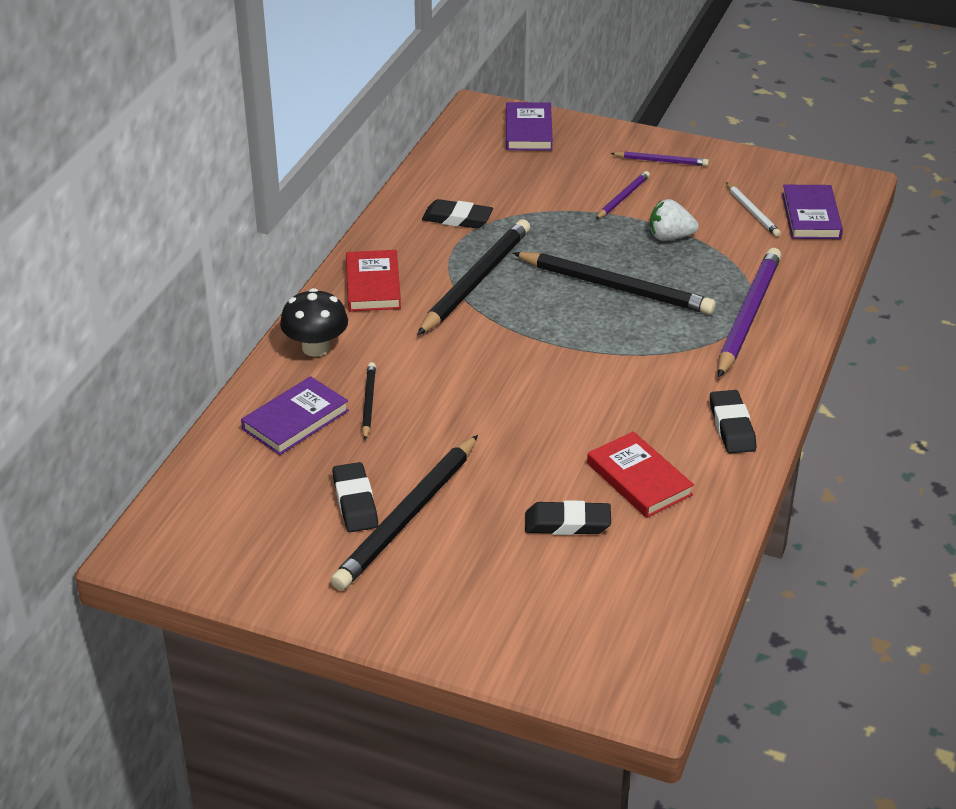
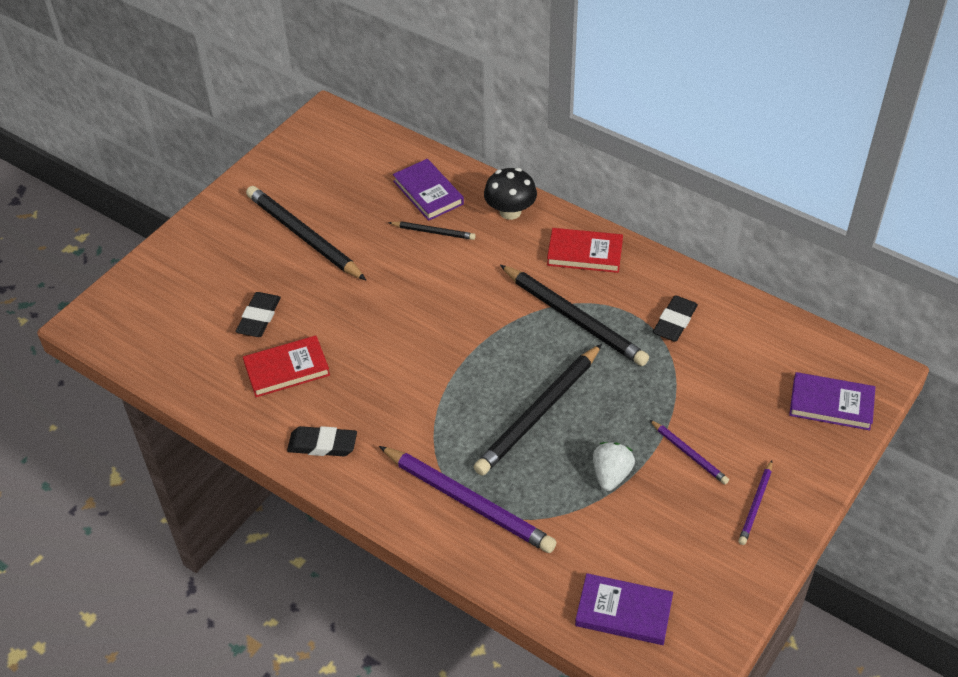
camera: 105 degrees right, 10 degrees up
black eraser [332,462,378,532] -> none
white pencil [726,182,781,237] -> none

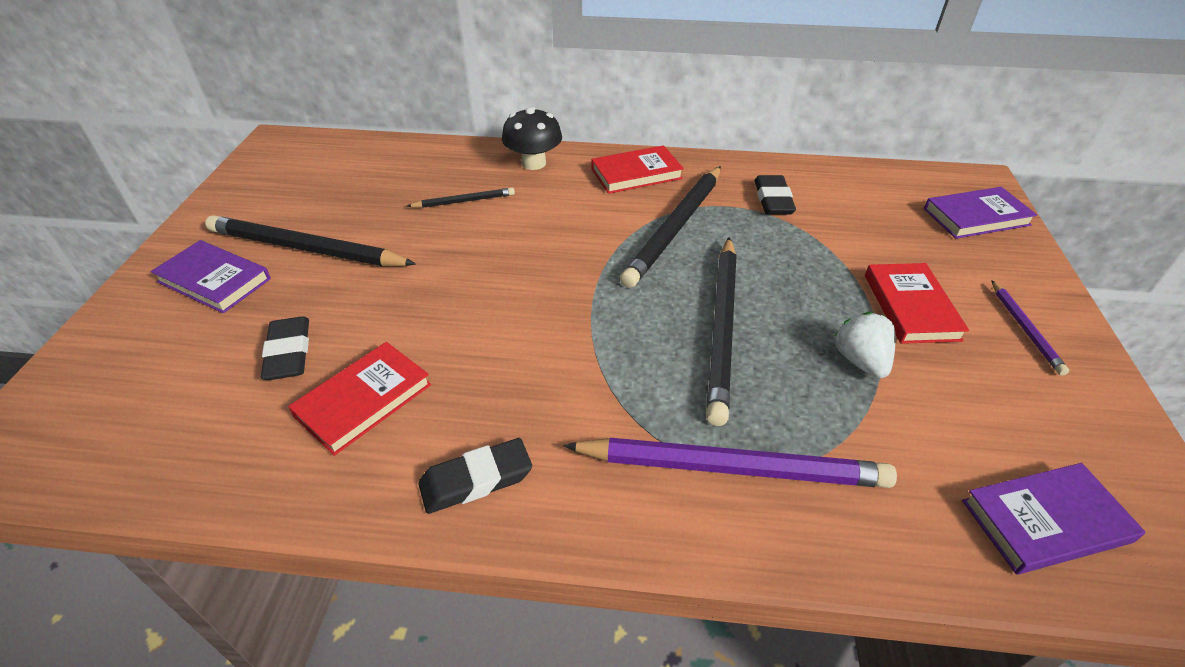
camera: 30 degrees left, 5 degrees down
purple book [393,159,464,221] -> purple book moved to [151,240,271,313]
black pencil [500,265,649,366] -> black pencil turned 105 degrees clockwise [620,166,721,288]
purple pencil [649,419,729,484] -> red book [865,263,969,344]

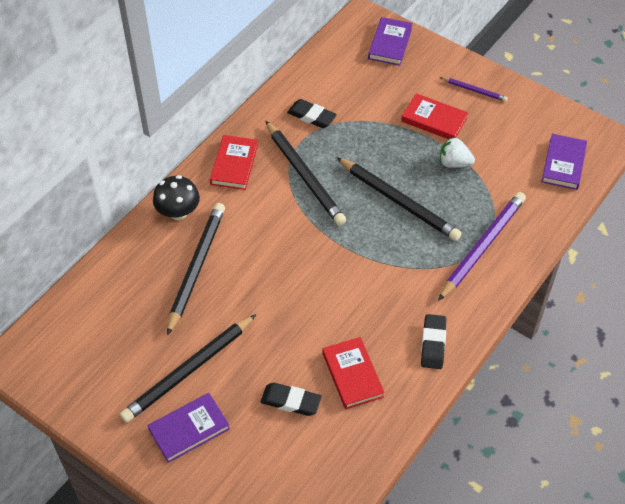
camera: 60 degrees left, 10 degrees up
black pencil [407,187,515,208] -> black pencil [167,203,225,335], size x2.00

